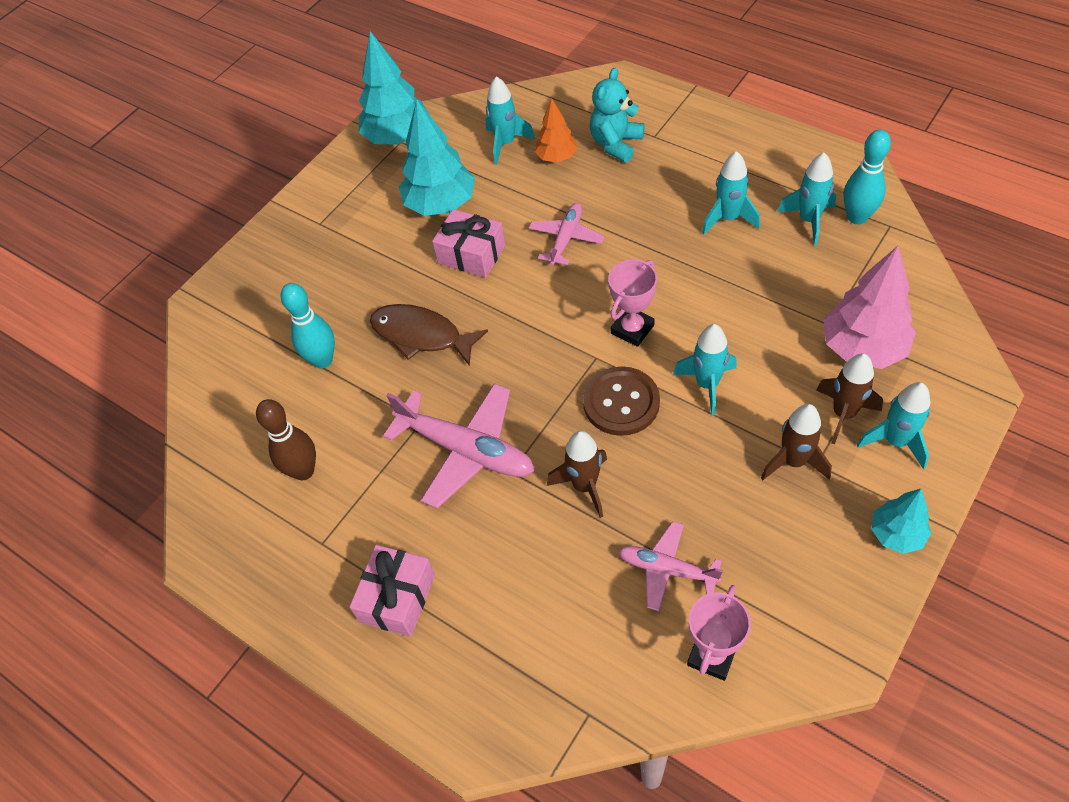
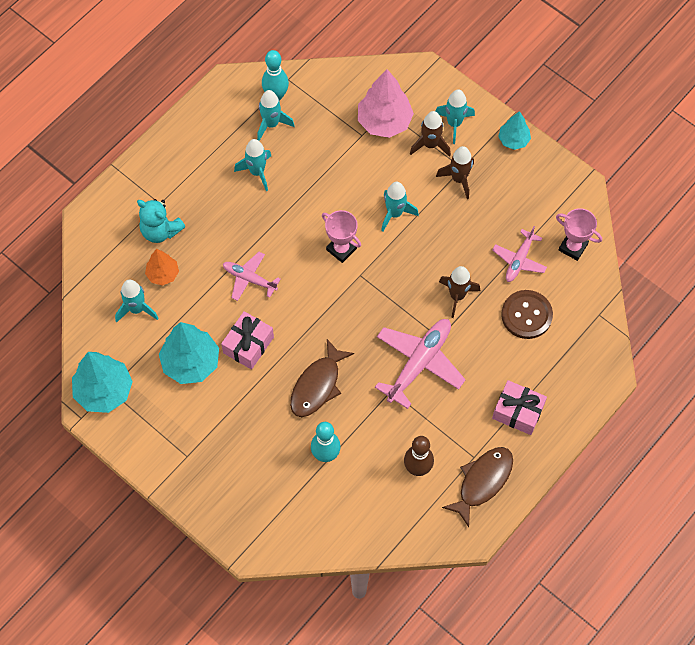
camera: 90 degrees left, 10 degrees up
brown button [583,366,660,436] -> brown button moved to [501,290,553,339]
none -> brown fish [442,447,513,527]

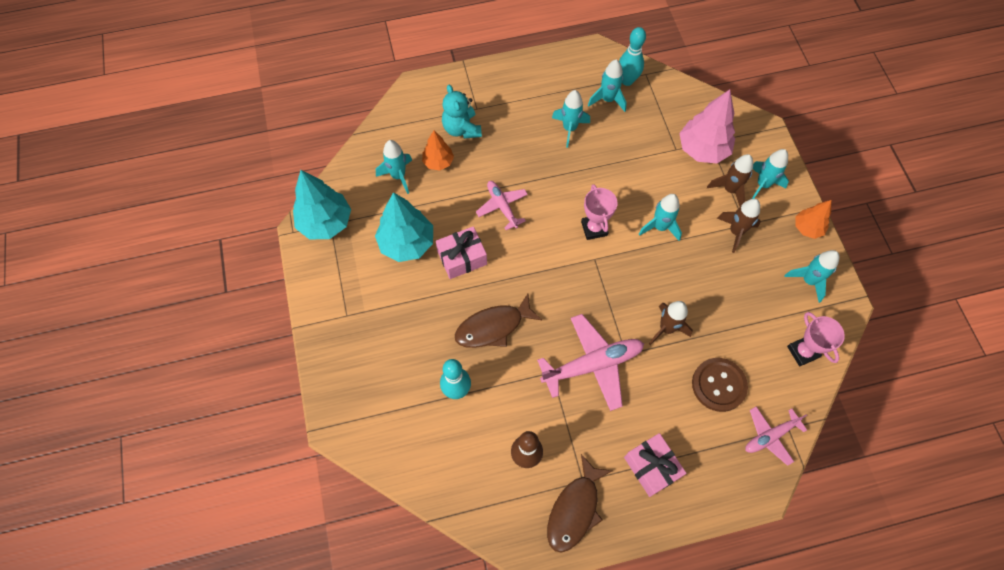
camera: 35 degrees right, 0 degrees up
brown fish [442,447,513,527] -> brown fish turned 135 degrees clockwise [547,454,612,553]
pink plane [492,226,547,282] -> pink plane moved to [745,407,807,466]
turquoise tree [498,111,531,150] -> orange tree [795,200,831,239]
none -> turquoise rocket [784,250,839,303]

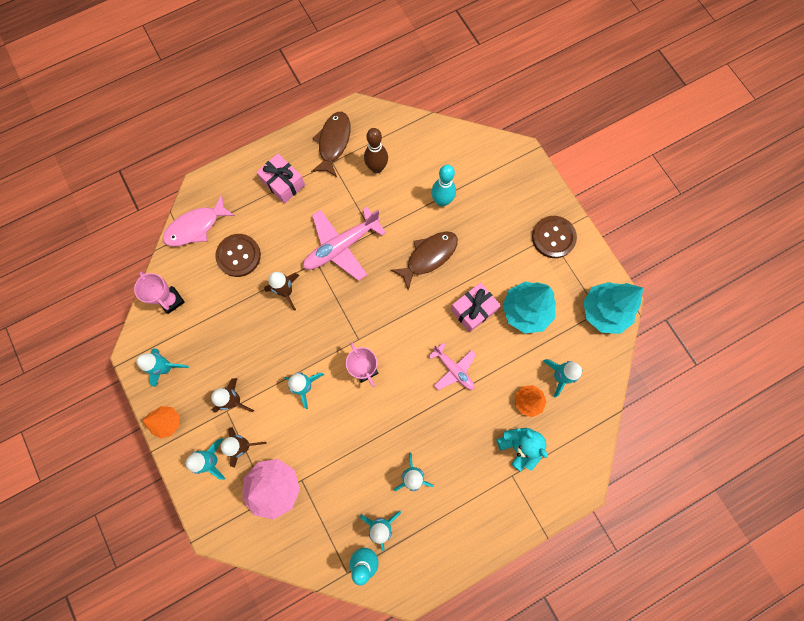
camera: 165 degrees right, 10 degrees up
pink plane [745,407,807,466] -> pink fish [163,194,235,246]
none -> brown button [532,216,577,258]

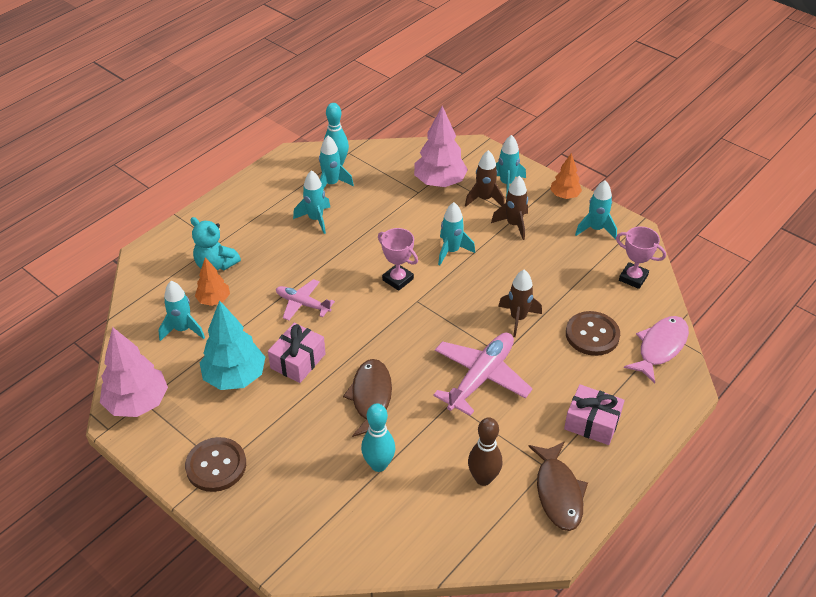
camera: 160 degrees right, 30 degrees down
brown fish [391,231,458,290] -> brown fish turned 150 degrees clockwise [343,359,392,437]
turquoise tree [583,282,643,334] -> pink tree [100,327,168,417]

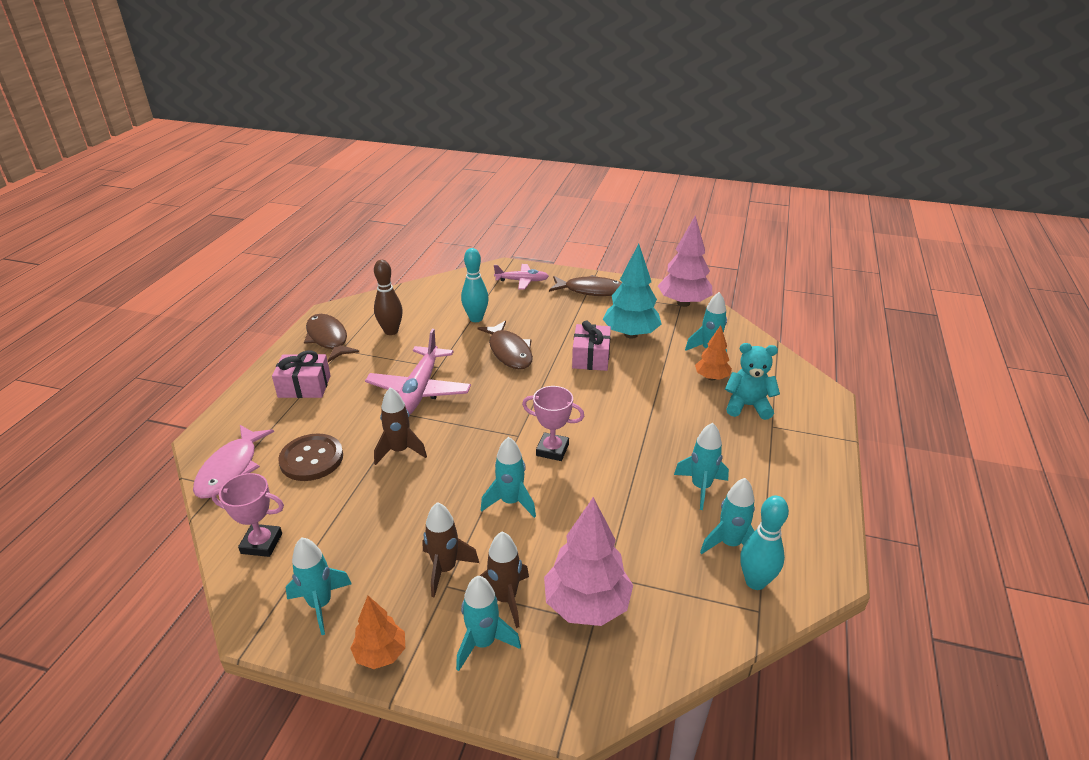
camera: 155 degrees right, 10 degrees down
brown button [185,437,246,492] -> brown fish [549,275,622,296]
pink plane [276,279,335,320] -> pink plane moved to [494,264,549,290]

